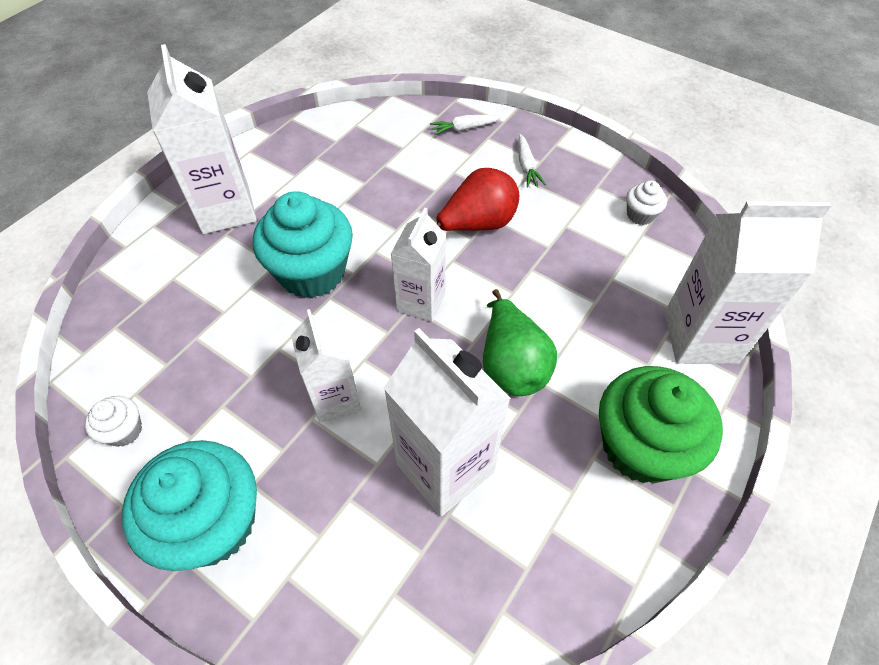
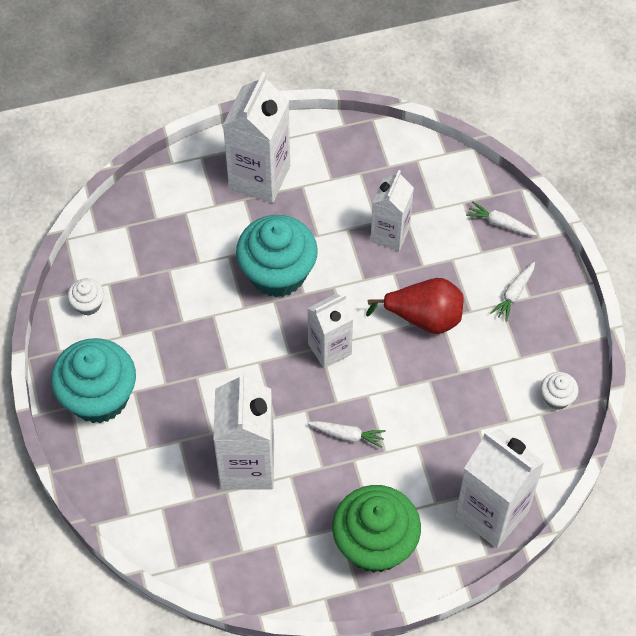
camera: 40 degrees right, 5 degrees up
white carton [291,309,361,422] -> white carton moved to [371,170,414,251]
green pear [483,289,557,396] -> white carrot [308,421,386,448]

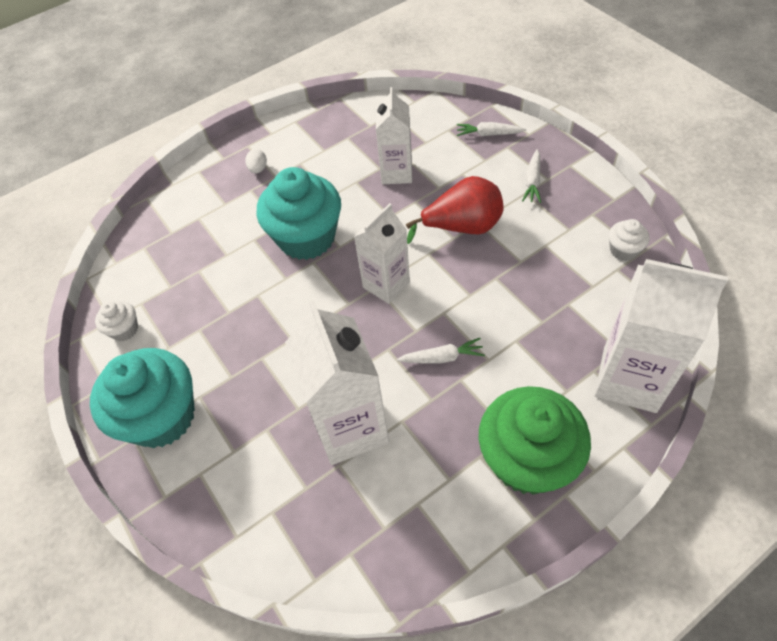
camera: 15 degrees left, 5 degrees down
white carton [223,72,290,203] -> white egg [245,149,267,173]

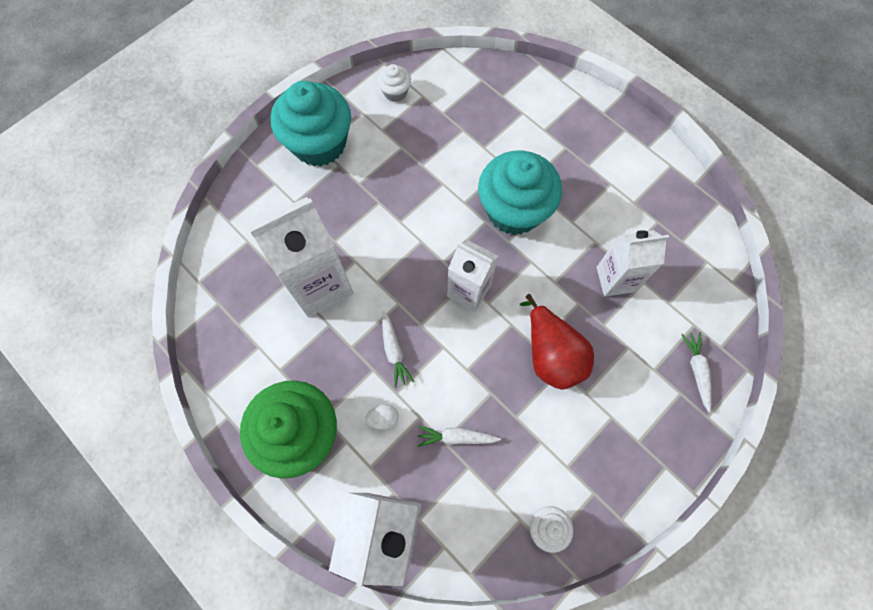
camera: 75 degrees right, 15 degrees up
white egg [245,149,267,173] -> white egg moved to [365,404,399,430]
white carrot [522,149,541,203] -> white carrot moved to [417,425,501,447]

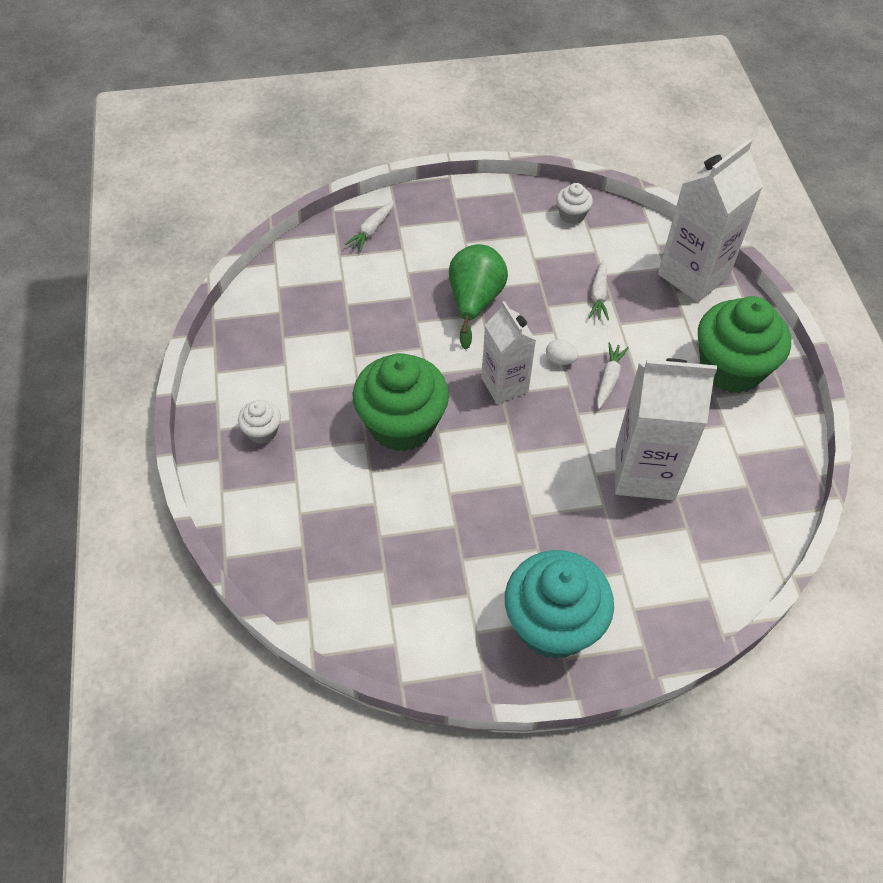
camera: 145 degrees left, 15 degrees down
white egg [365,404,399,430] -> white egg moved to [546,339,579,365]
white cupcake [378,64,411,102] -> white cupcake moved to [238,400,281,444]
white carrot [417,425,501,447] -> white carrot turned 60 degrees clockwise [589,260,609,320]
turquoise cupcake [478,151,562,235] -> green cupcake [353,353,449,452]
red pear [520,294,594,390] -> green pear [449,244,508,350]
white carton [597,230,669,296] -> none

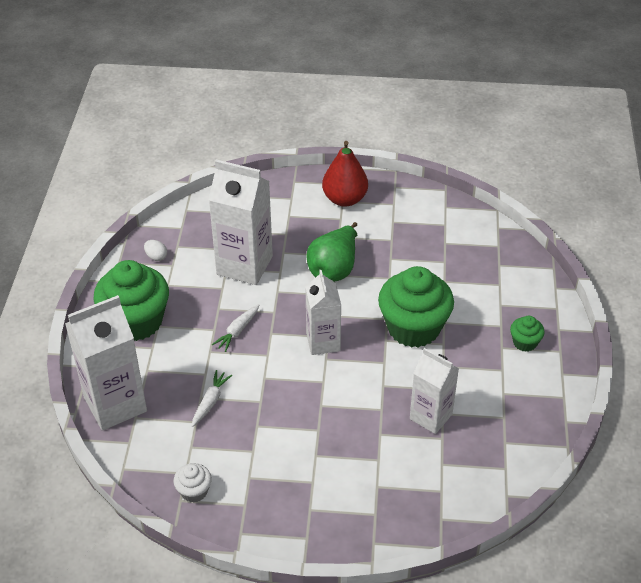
camera: 165 degrees left, 10 degrees down
white cupcake [238,400,281,444] -> green cupcake [510,316,545,352]
white carrot [344,201,394,252] -> none
green pear [449,244,508,350] -> green pear moved to [306,222,357,282]
turquoise cupcake [505,550,614,659] -> red pear [322,141,368,207]
white egg [546,339,579,365] -> white egg moved to [144,240,167,261]
none -> white carton [410,348,459,434]

